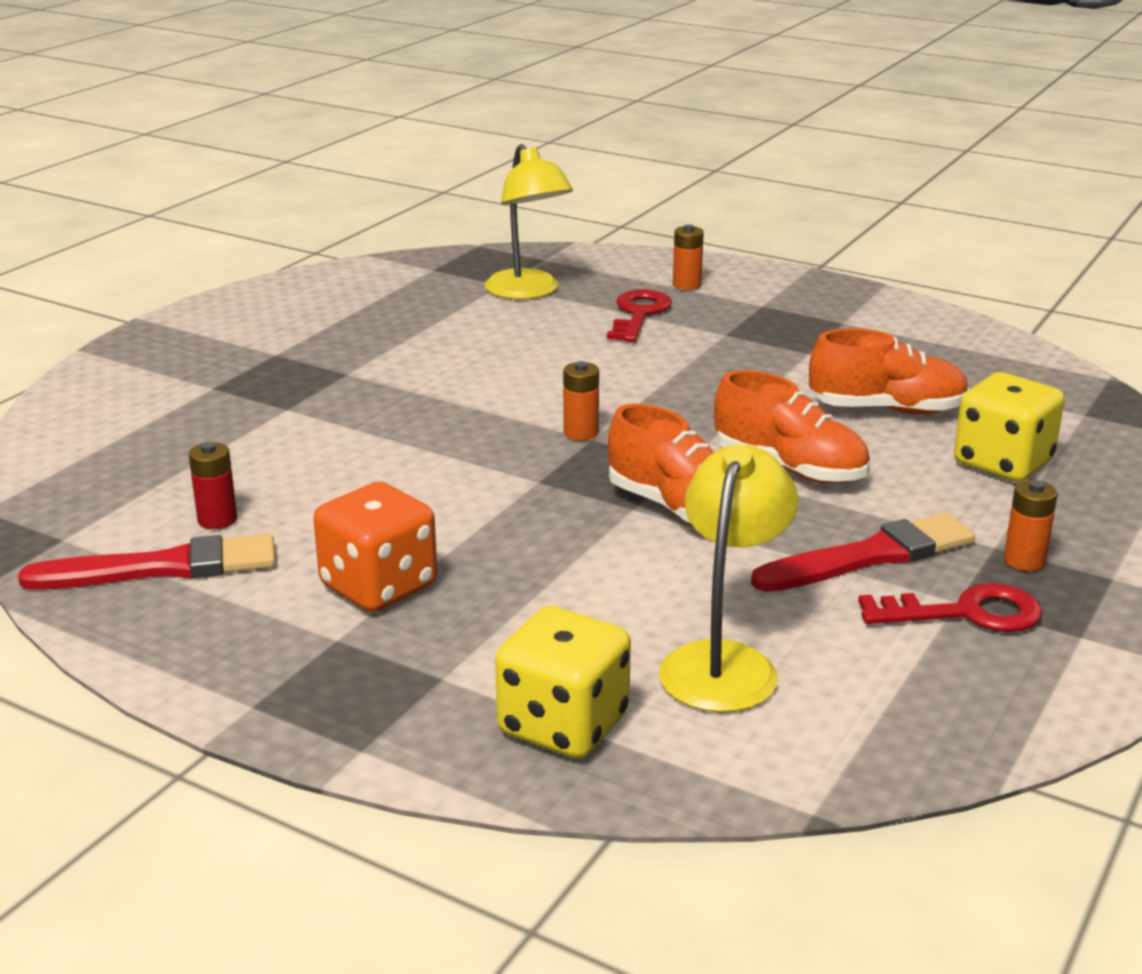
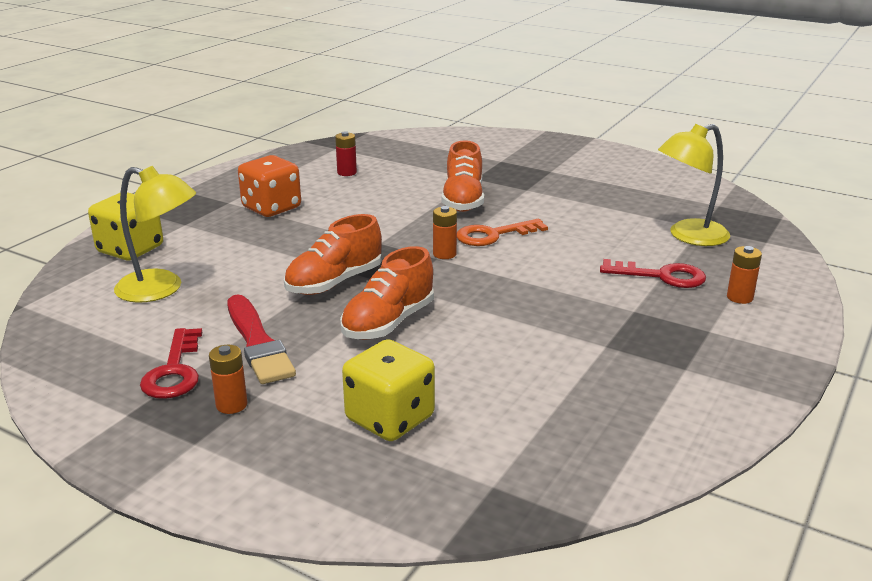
camera: 90 degrees right, 0 degrees up
red brush [18,534,276,590] -> none
orange shoe [809,328,969,414] -> orange shoe moved to [442,140,484,212]
none -> orange key [457,219,548,246]

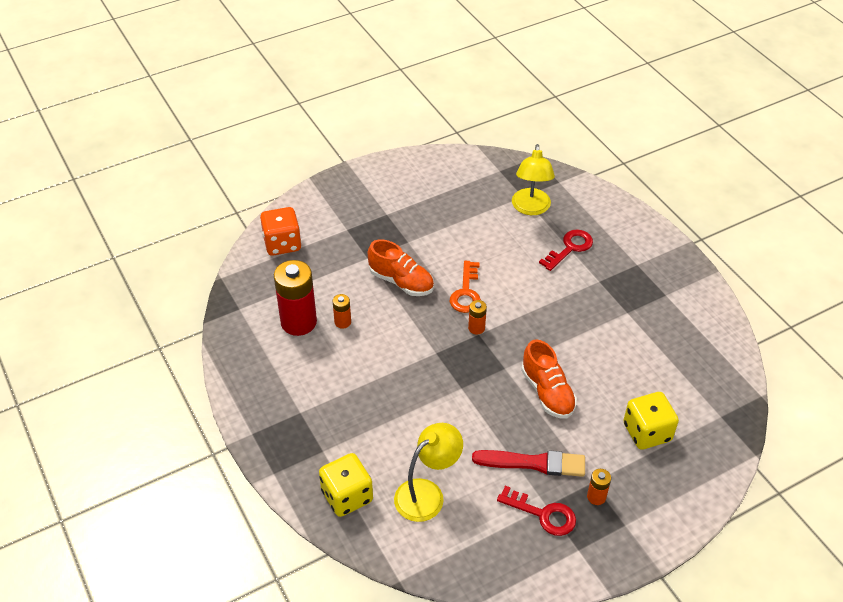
camera: 60 degrees left, 20 degrees up
orange dice [238,155,301,217] -> orange dice moved to [260,207,301,256]
orange shoe [284,214,382,295] -> none
red battery [335,131,357,176] -> red battery [274,260,317,336], size x2.15
orange battery [727,246,762,304] -> orange battery moved to [333,294,351,329]

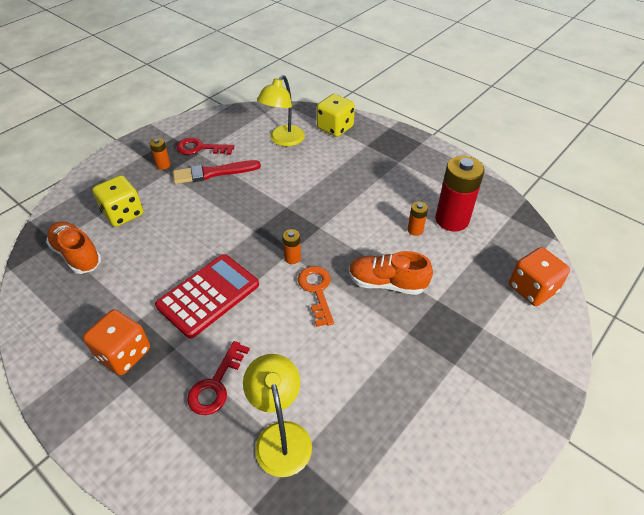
camera: 160 degrees right, 0 degrees up
orange shoe [521,339,577,418] -> orange shoe moved to [46,221,101,274]
none -> orange dice [83,309,150,375]
none -> red calculator [155,254,259,339]

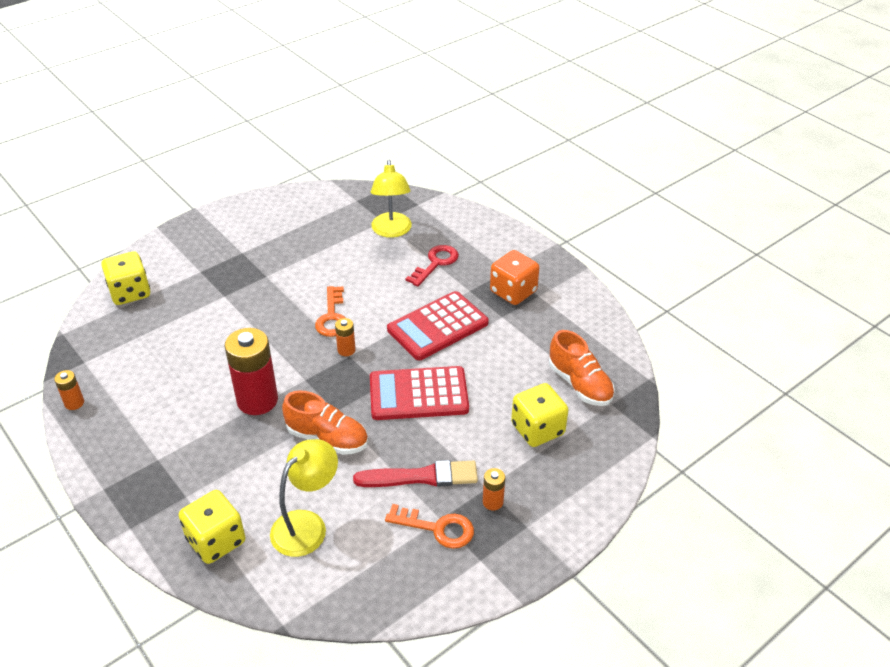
camera: 170 degrees left, 5 degrees down
red key [177,138,234,155] -> orange key [385,504,474,549]
orange shoe [349,251,433,295] -> orange shoe moved to [282,390,368,455]
orange battery [407,202,428,236] -> orange battery moved to [54,370,84,410]
red battery [435,156,485,231] -> red battery moved to [224,328,278,415]
orange dice [509,247,570,306] -> yellow dice [101,252,150,305]
none -> red calculator [370,366,469,420]

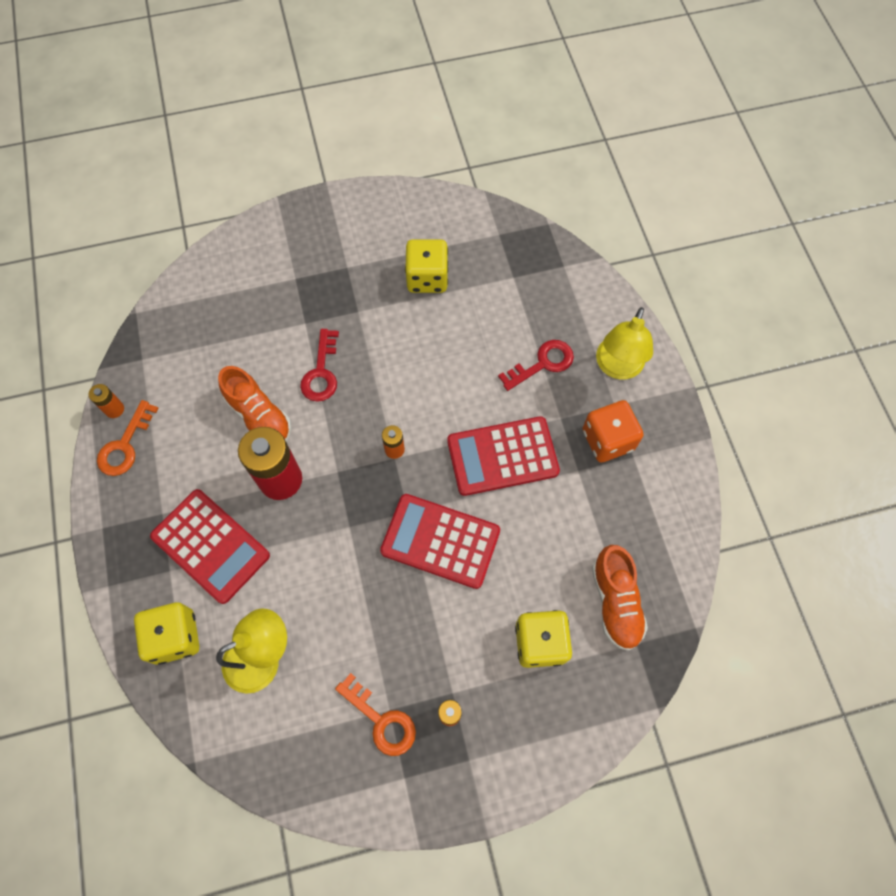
camera: 25 degrees right, 25 degrees up
yellow dice [101,252,150,305] -> yellow dice moved to [405,239,448,293]
orange shoe [282,390,368,455] -> orange shoe moved to [218,366,291,442]
orange key [315,286,346,337] -> orange key moved to [97,400,159,476]
red brush [353,460,478,487] -> none
yellow lamp [371,160,412,238] -> yellow lamp moved to [596,307,653,380]
none -> red calculator [150,489,270,604]
none -> red key [300,329,339,402]

